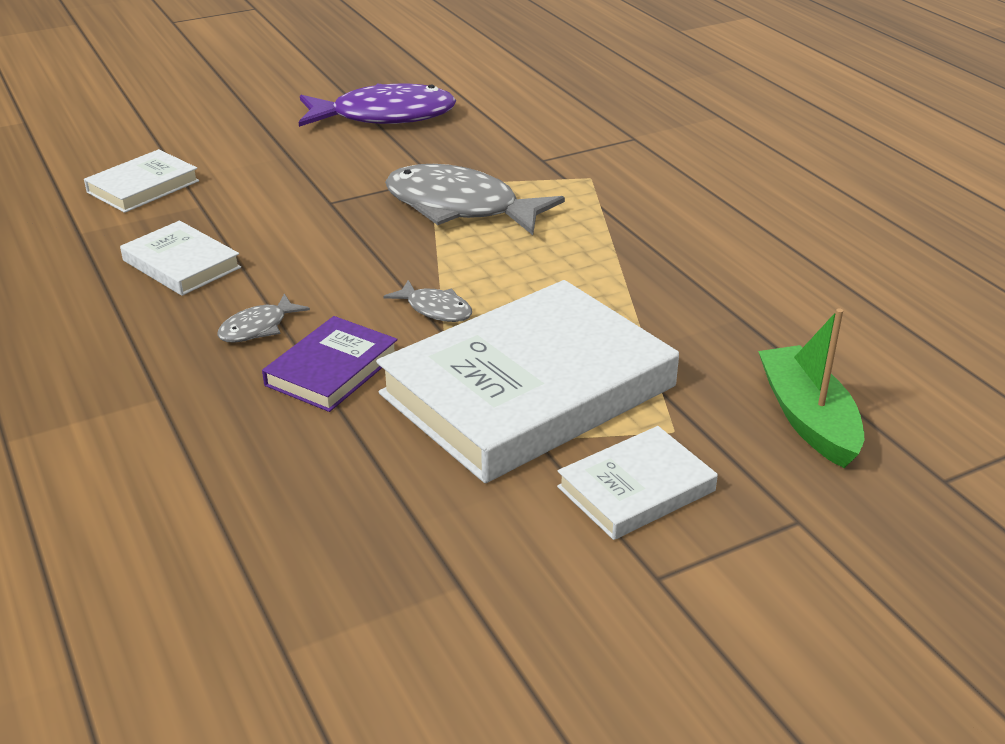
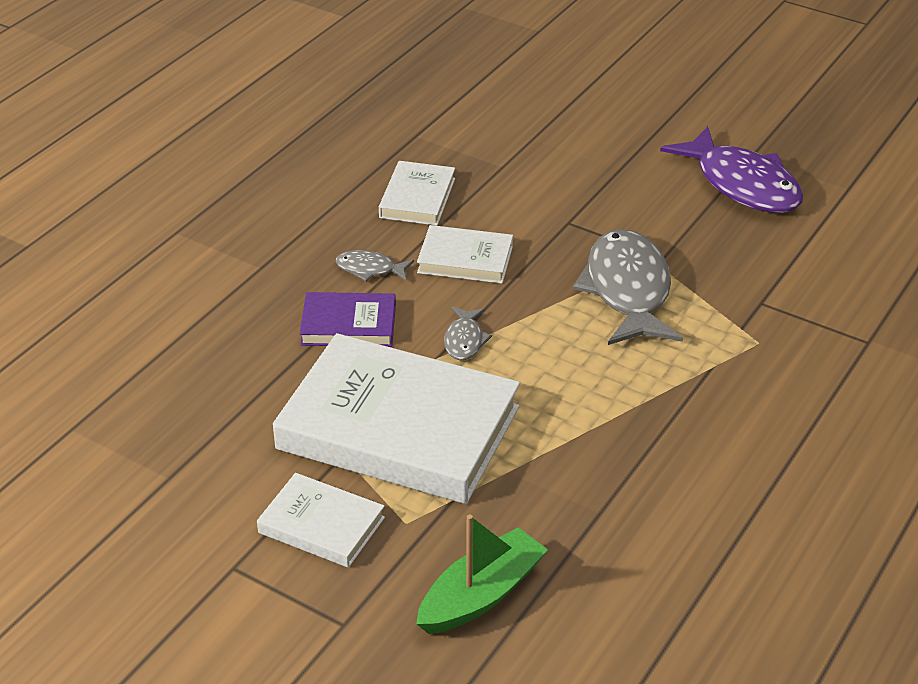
camera: 60 degrees right, 5 degrees up
white book [84,149,199,213] -> white book moved to [417,225,513,284]

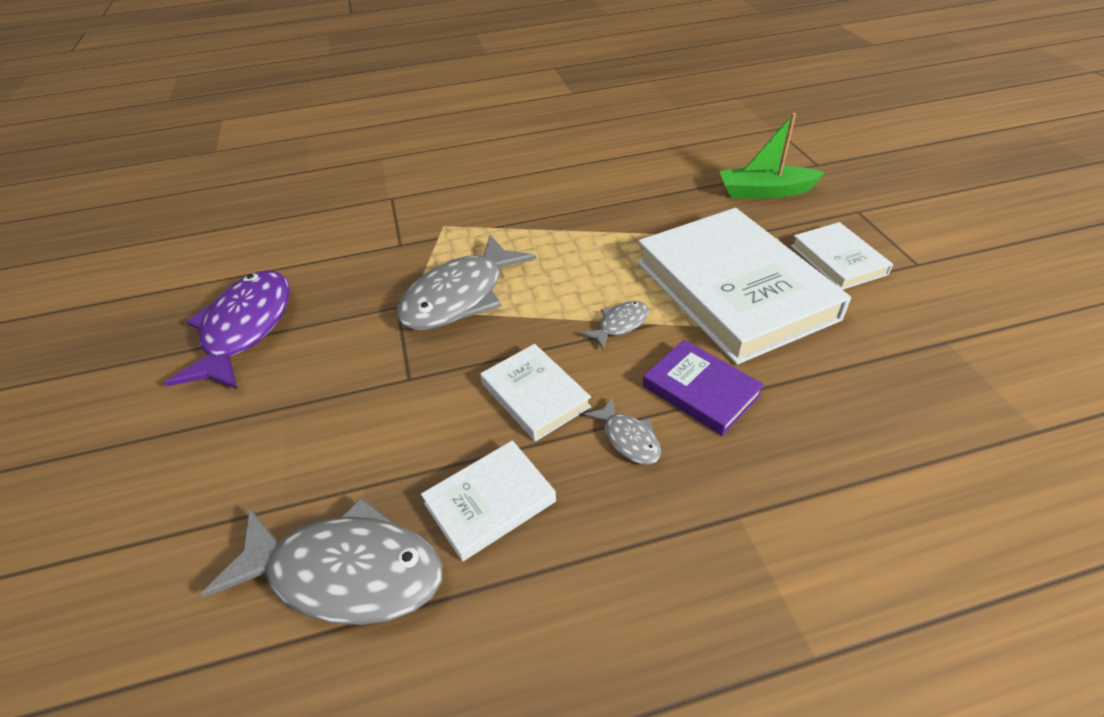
camera: 135 degrees left, 5 degrees up
none -> grey fish [201,497,443,625]

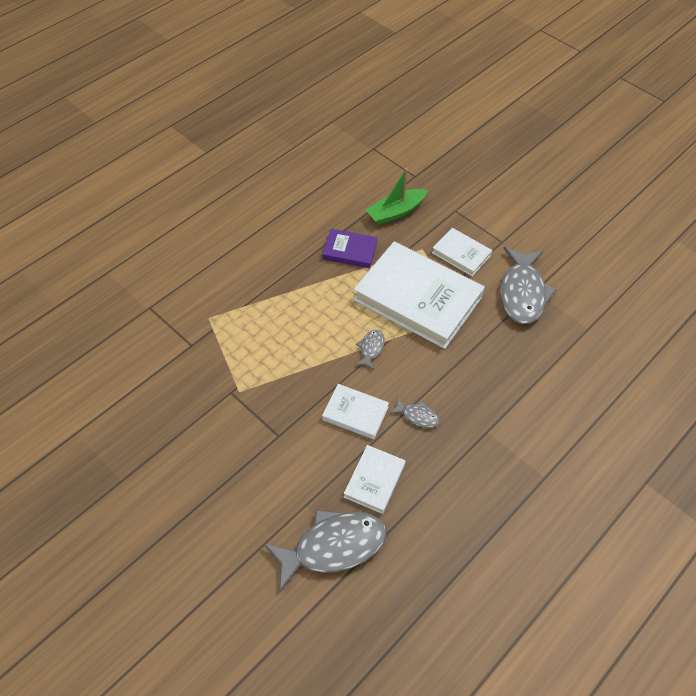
camera: 35 degrees left, 10 degrees up
purple fish [165,270,290,390] -> none
grey fish [397,234,536,330] -> grey fish moved to [500,247,557,324]
purple book [643,340,764,436] -> purple book moved to [322,229,378,268]

